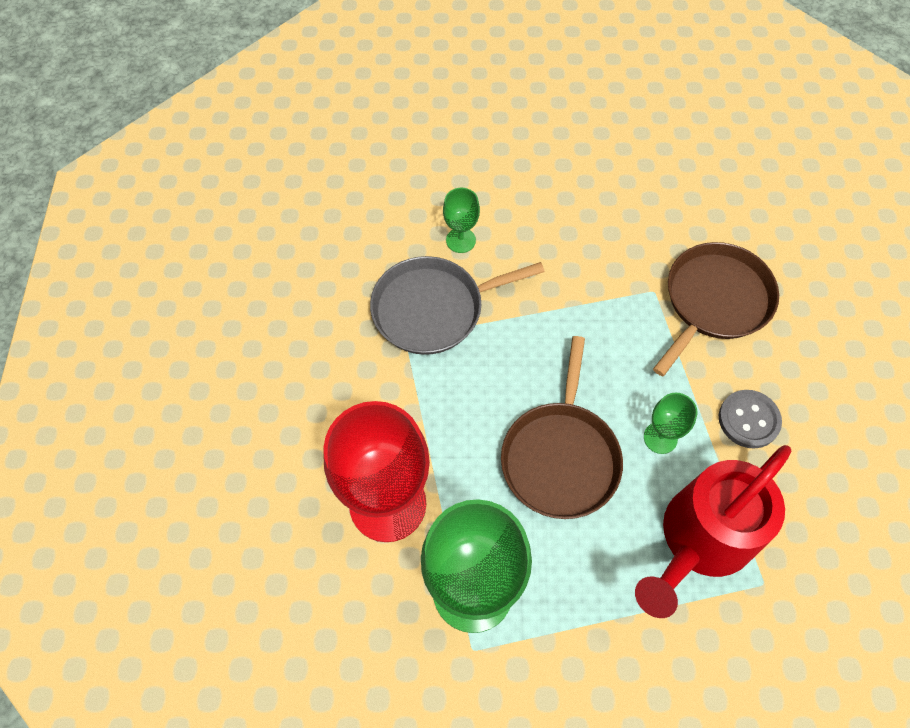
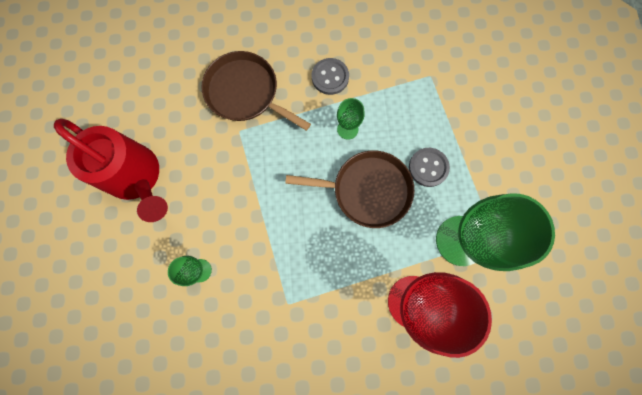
camera: 95 degrees left, 15 degrees up
grey pan [370,256,545,355] -> none
red watering can [635,445,791,618] -> red watering can moved to [54,119,168,222]
none -> grey button [409,148,450,187]

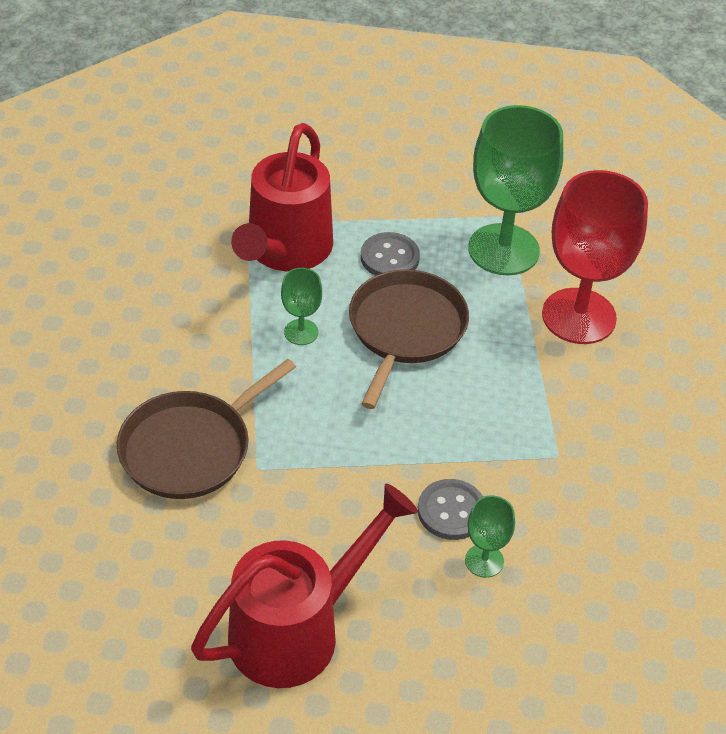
camera: 80 degrees left, 30 degrees down
grey button [312,58,349,95] -> grey button moved to [418,479,483,540]
none -> red watering can [231,123,333,271]

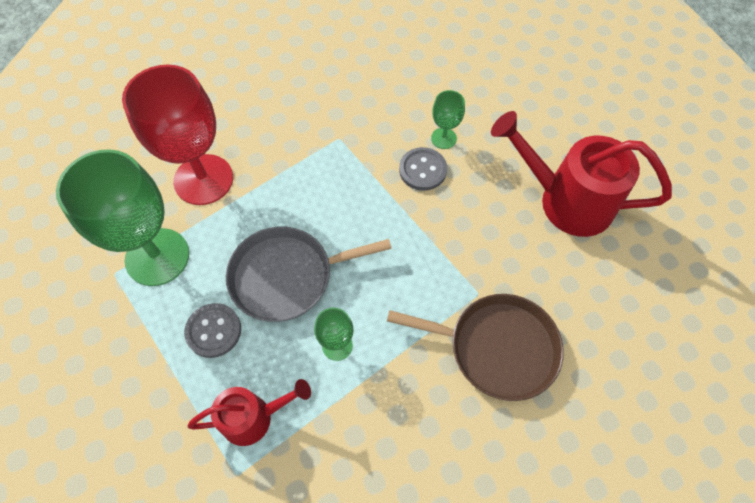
camera: 120 degrees left, 15 degrees up
red watering can [231,123,333,271] -> red watering can [187,379,311,446], size x0.58
brown pan [349,269,469,409] -> grey pan [226,227,392,322]

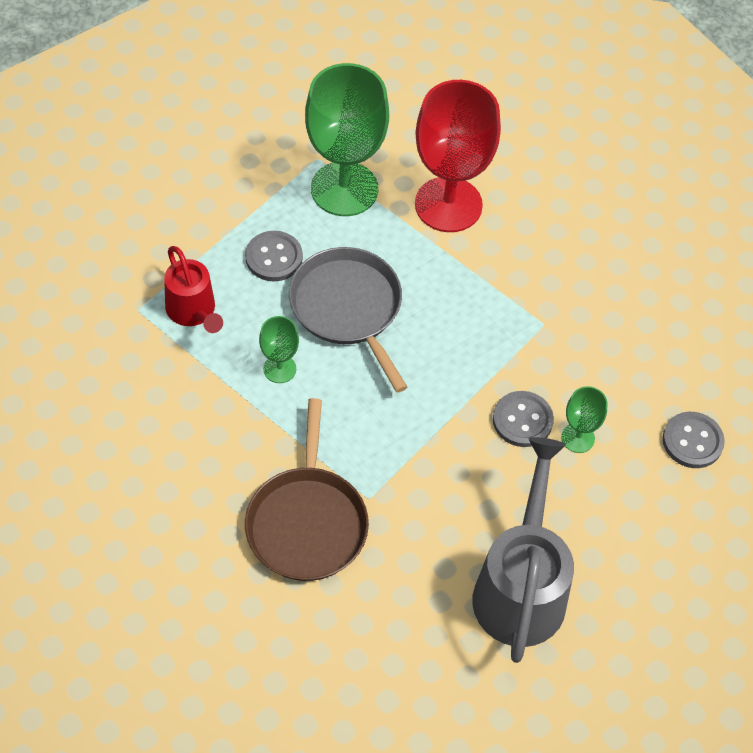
camera: 75 degrees right, 5 degrees down
red watering can [491,111,672,237] -> grey watering can [472,437,574,663]
none -> grey button [663,412,725,468]

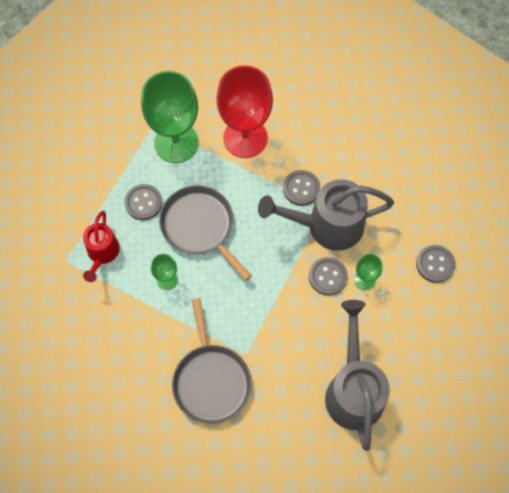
camera: 10 degrees left, 10 degrees up
red watering can [164,246,223,333] -> red watering can turned 45 degrees clockwise [83,211,120,282]
brown pan [245,398,369,581] -> grey pan [172,298,252,424]
none -> grey watering can [258,179,394,250]
none -> grey button [283,170,320,206]

